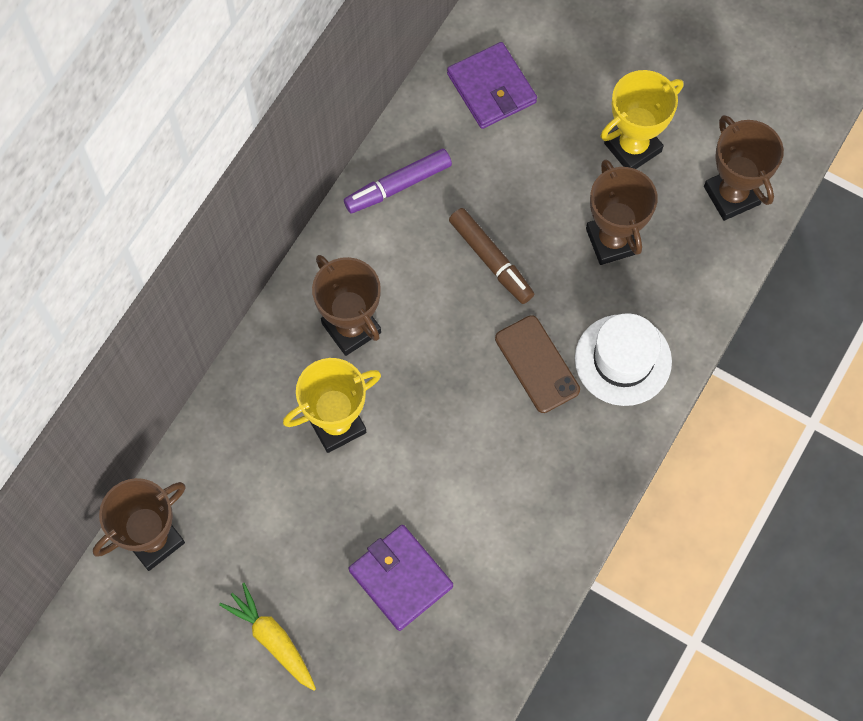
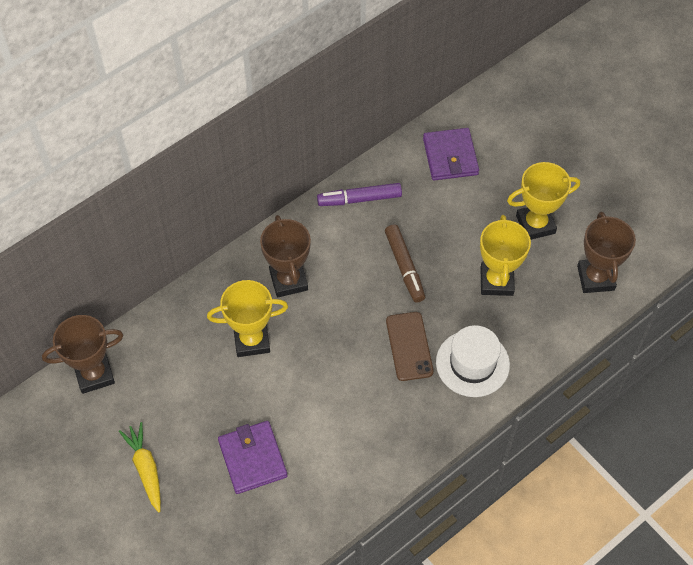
camera: 20 degrees right, 10 degrees down
brown trophy [586,159,658,265] -> yellow trophy [480,215,531,296]

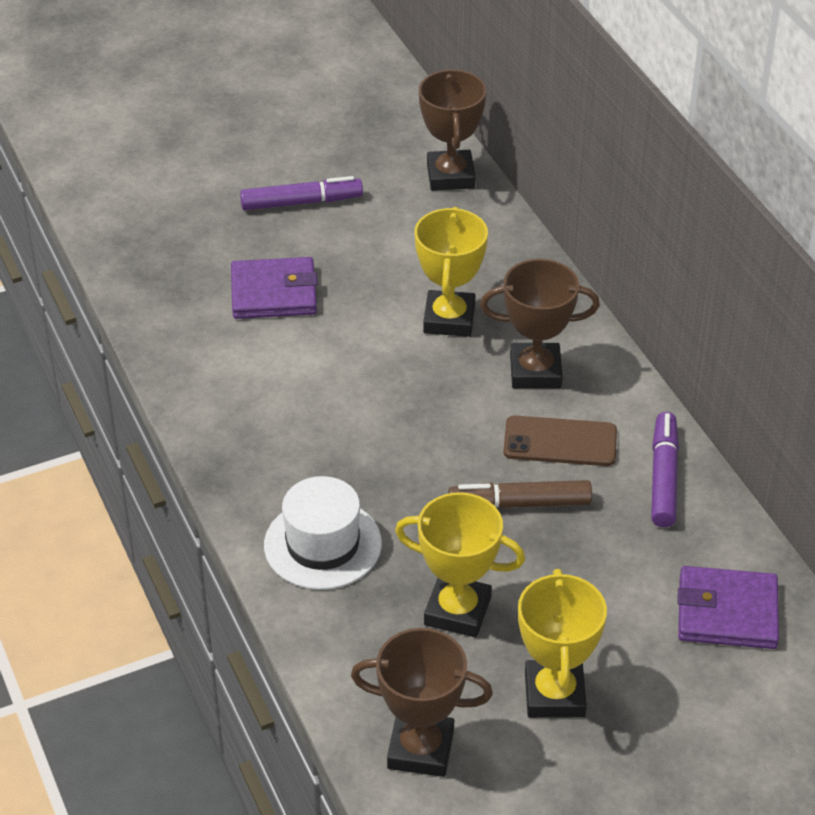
camera: 105 degrees right, 15 degrees down
yellow carrot [119,422,161,512] -> purple marker [240,176,363,210]
brown phone [386,312,434,381] -> brown phone moved to [503,415,617,466]

